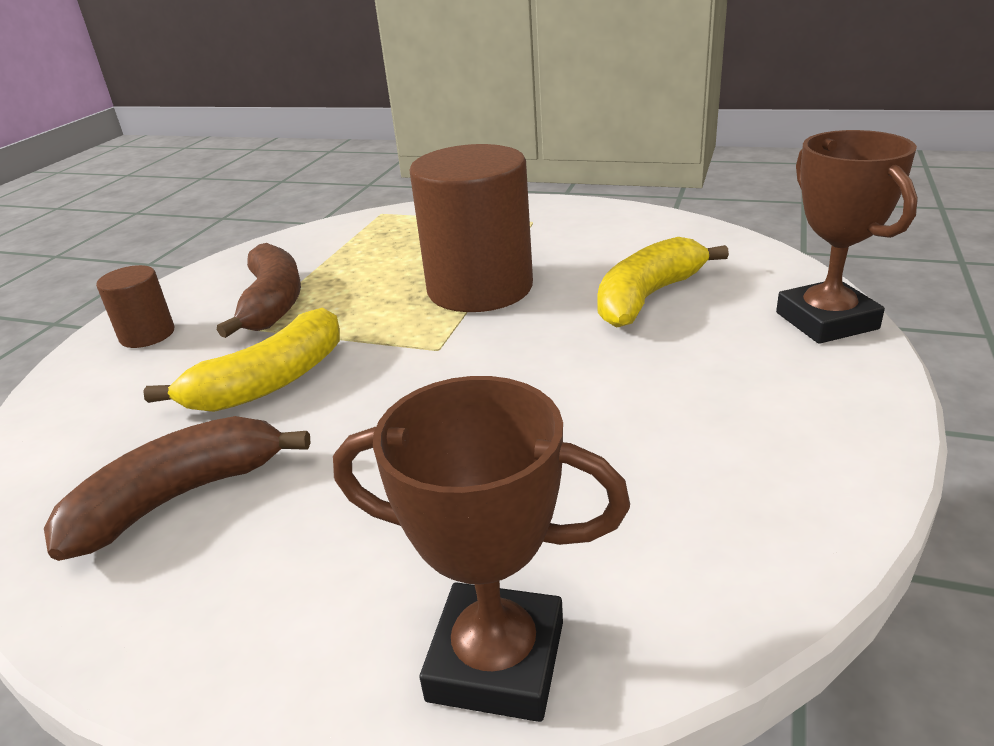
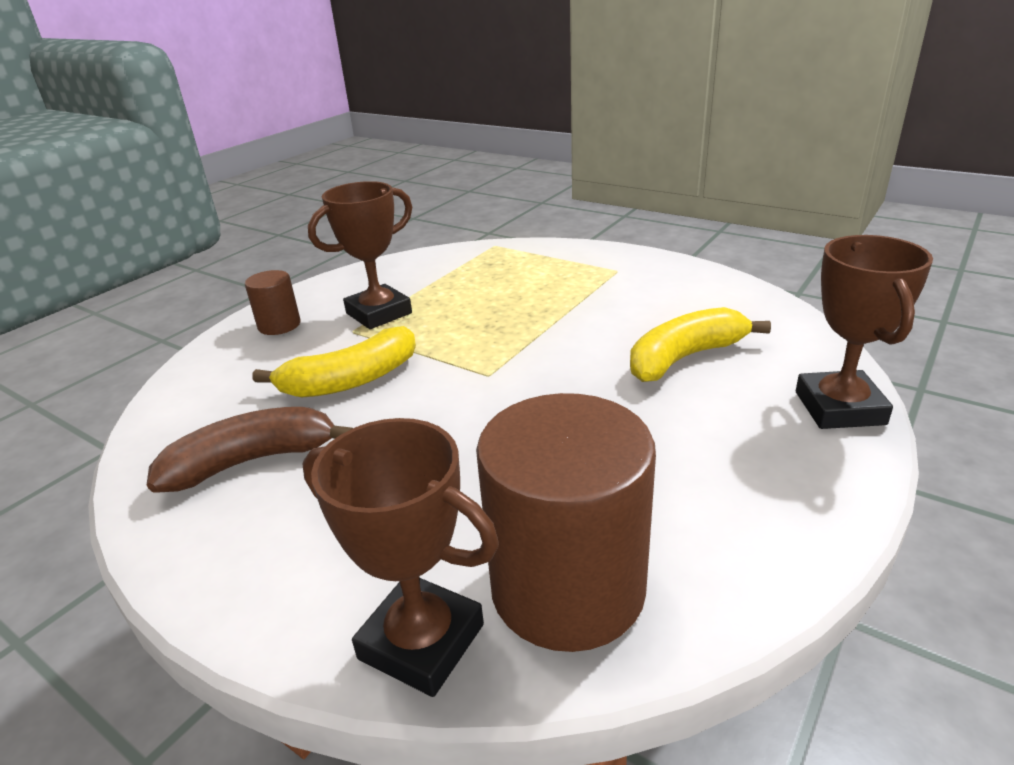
camera: 15 degrees right, 0 degrees up
brown banana [217,243,301,338] -> brown trophy [308,181,412,329]
brown cylinder [409,144,533,312] -> brown cylinder moved to [476,393,656,652]

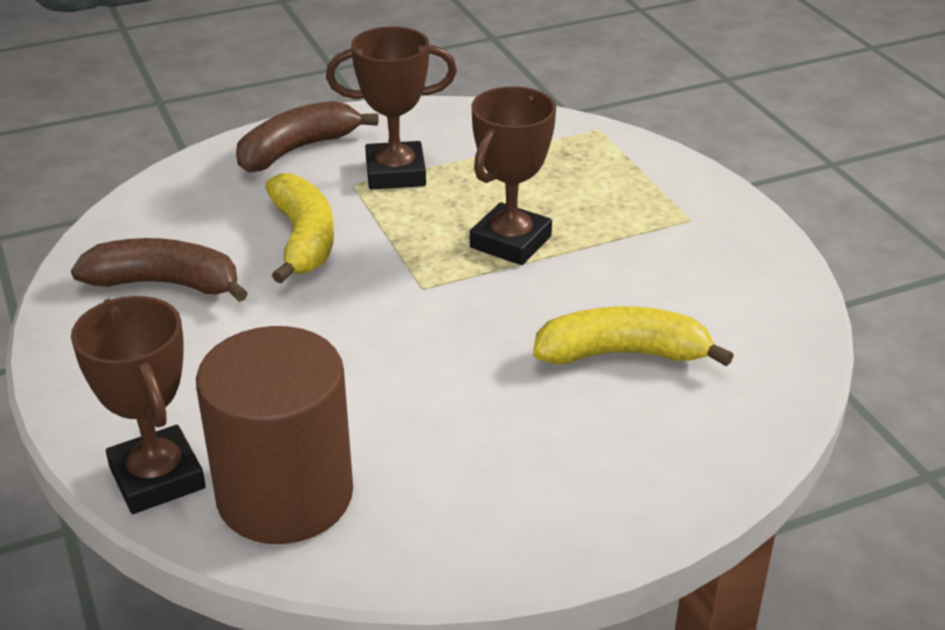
camera: 30 degrees right, 5 degrees up
brown cylinder [245,270,300,335] -> brown banana [236,101,378,172]
yellow banana [252,326,416,397] -> yellow banana turned 105 degrees counterclockwise [265,173,334,284]
brown trophy [796,235,933,429] -> brown trophy moved to [470,86,556,265]

